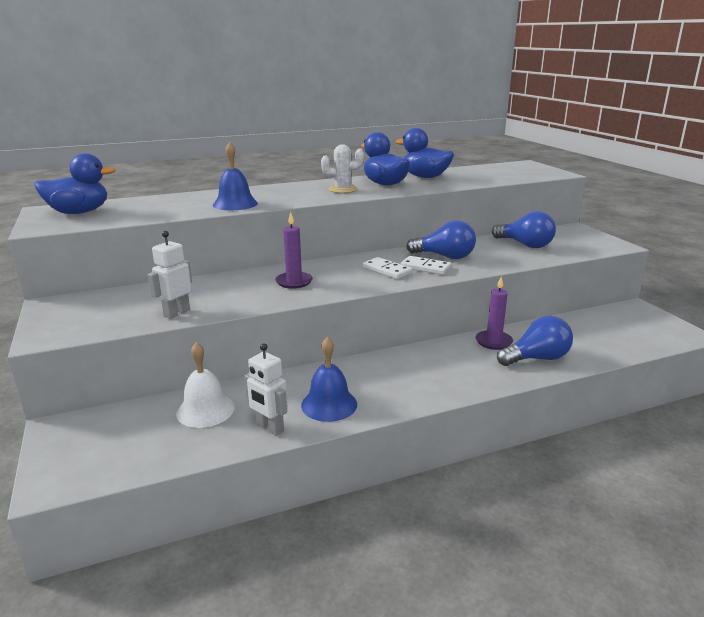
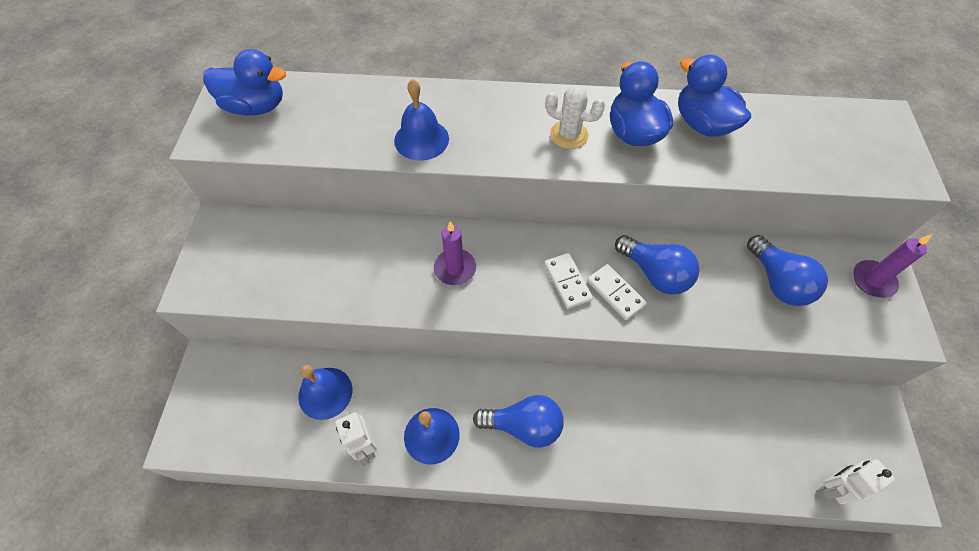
camera: 25 degrees right, 35 degrees up
white robot [148,231,192,319] -> white robot moved to [816,459,895,504]
white bell [176,342,235,428] -> blue bell [298,365,352,420]
purple candle [476,277,513,350] -> purple candle moved to [853,234,932,298]
blue light bulb [497,316,573,366] -> blue light bulb moved to [473,395,564,447]

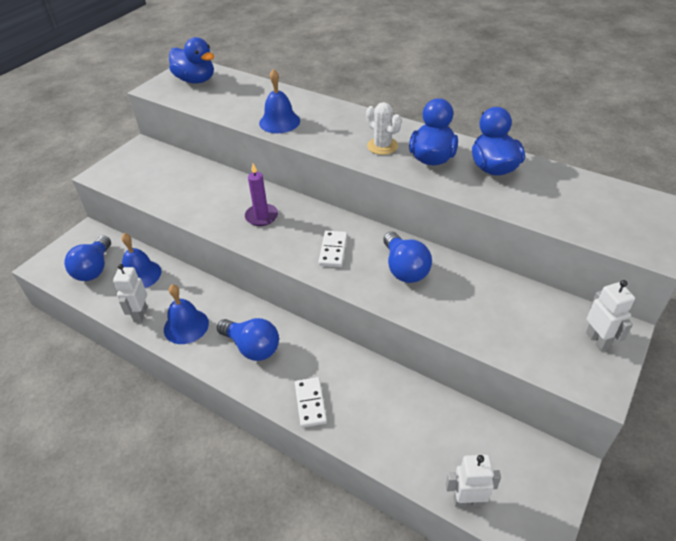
camera: 30 degrees right, 15 degrees down
white domino [587,264,647,320] -> white domino moved to [295,377,327,428]
blue light bulb [747,235,828,306] -> blue light bulb moved to [64,236,111,281]
purple candle [853,234,932,298] -> white robot [586,280,635,351]

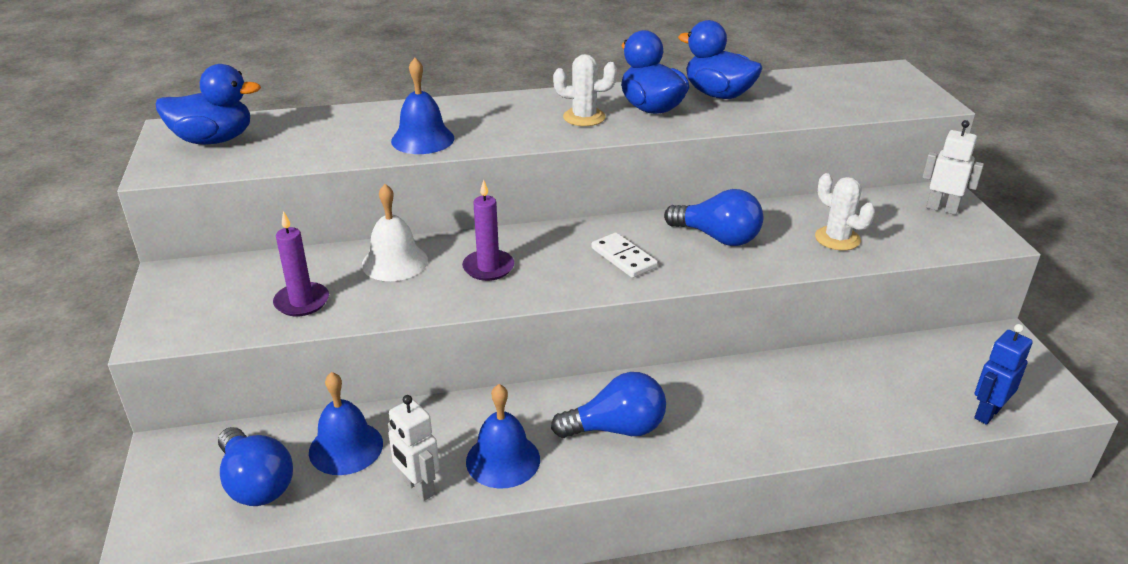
camera: 45 degrees left, 10 degrees down
white domino [295,377,327,428] -> none
white robot [446,455,501,507] -> blue robot [974,324,1033,425]
none -> purple candle [273,211,329,317]
none -> white bell [362,184,428,281]
none -> white cactus [815,173,875,251]

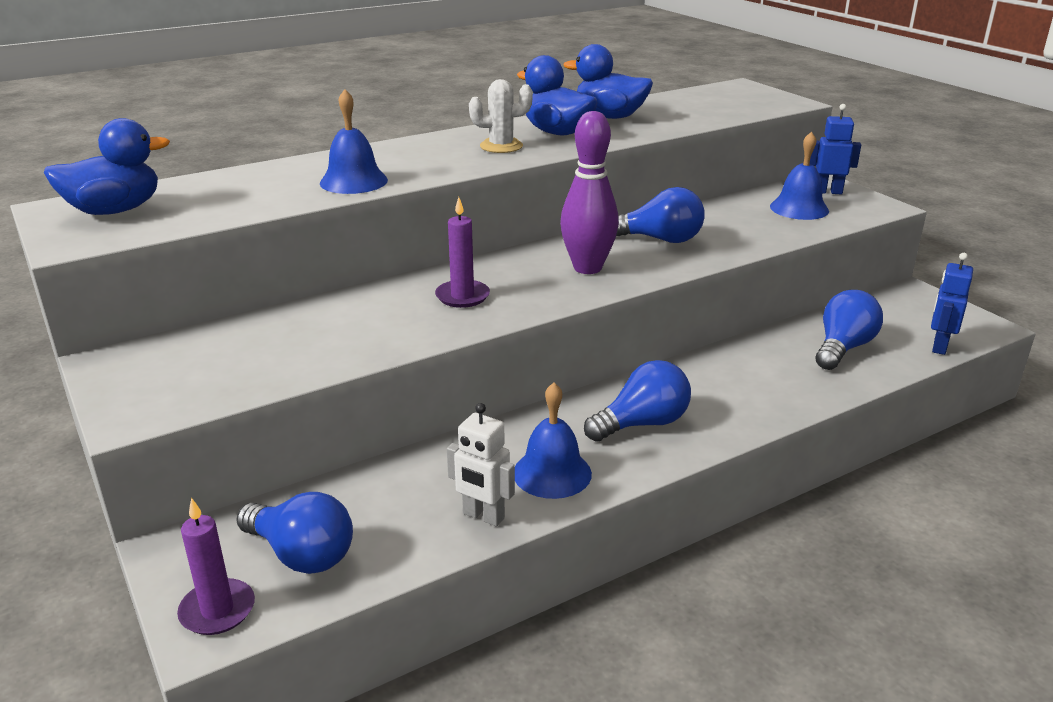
camera: 20 degrees left, 5 degrees down
purple candle [273,211,329,317] -> purple candle moved to [177,497,255,635]
blue bell [309,372,383,475] -> blue bell moved to [770,132,829,220]
white bell [362,184,428,281] -> none
white domino [591,233,658,278] -> purple bowling pin [560,111,619,274]
white cactus [815,173,875,251] -> none
white robot [922,120,984,215] -> blue robot [810,104,861,194]
none -> blue light bulb [815,290,883,370]

